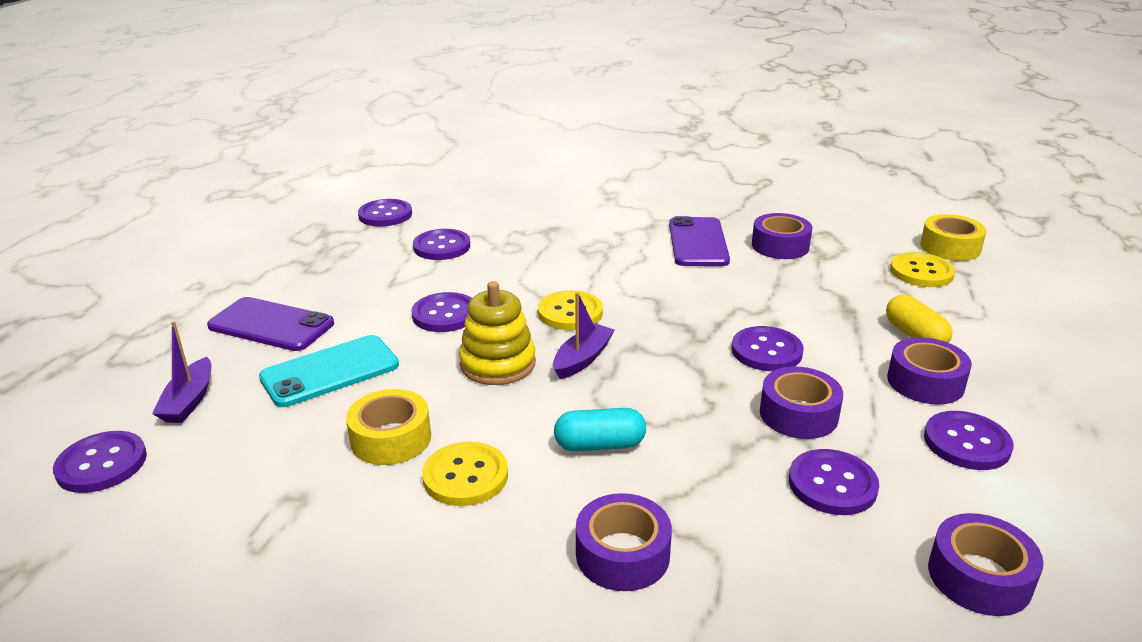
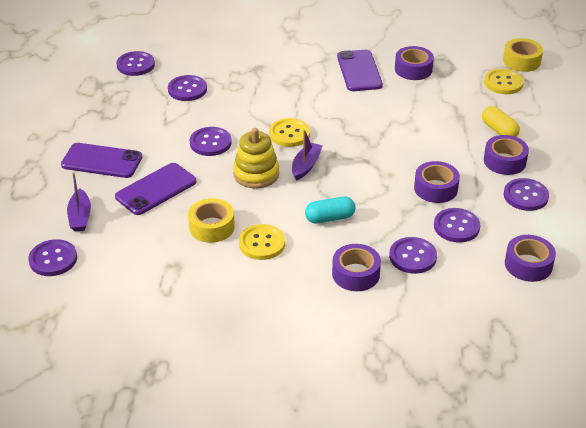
camera: 10 degrees left, 10 degrees up
turquoise phone [259,335,399,407] -> purple phone [115,163,196,215]
purple button [731,326,804,371] -> purple button moved to [389,237,437,274]

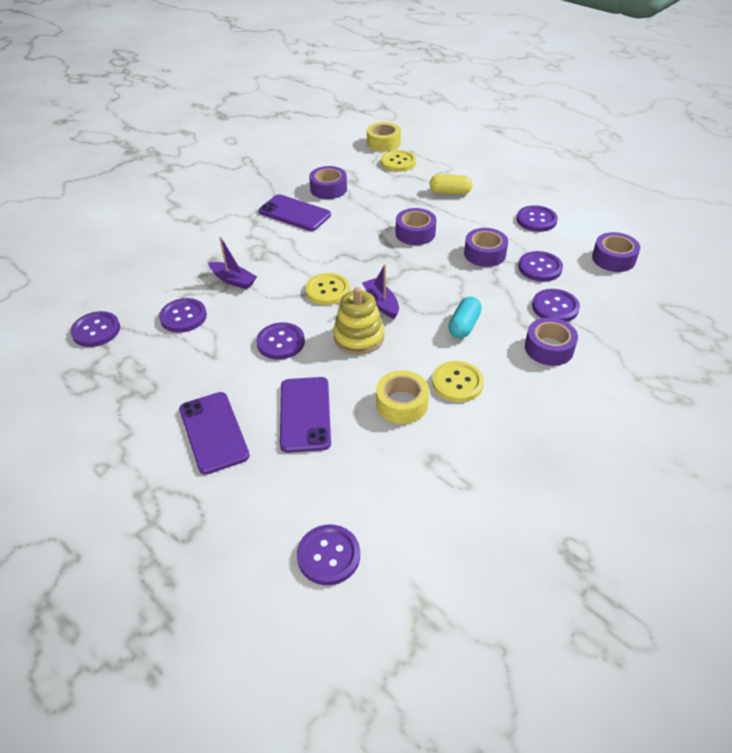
camera: 50 degrees left, 5 degrees up
purple phone [61,143,142,178] -> purple phone turned 75 degrees counterclockwise [179,392,250,475]
purple boat [67,172,91,231] -> purple boat moved to [208,237,257,290]
purple tape [484,135,529,175] -> purple tape moved to [396,208,436,245]

